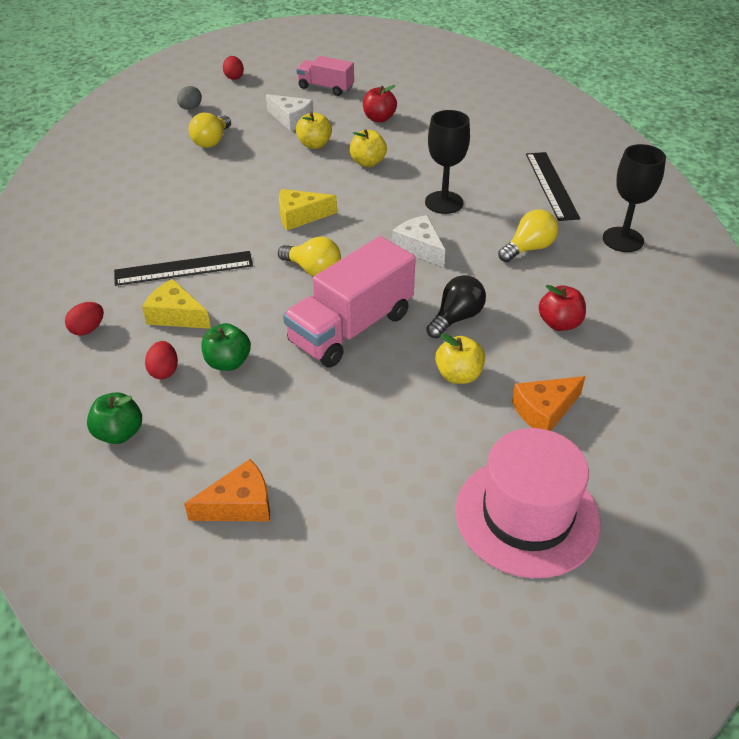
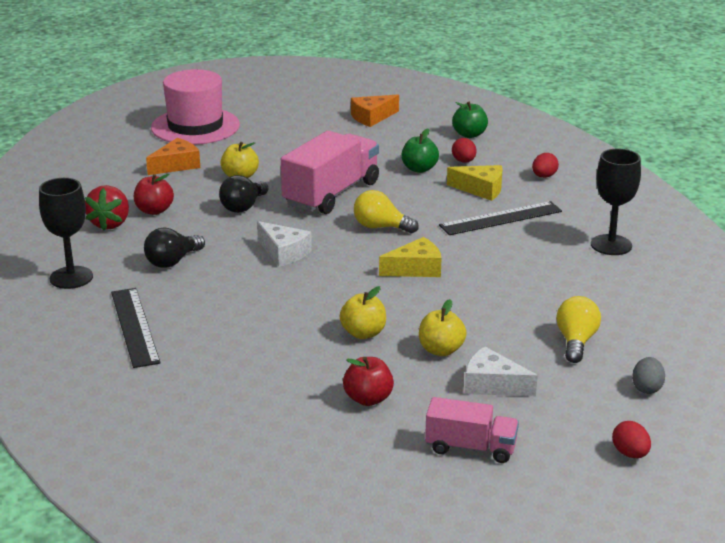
camera: 170 degrees right, 15 degrees down
black goblet [425,110,470,214] -> black goblet moved to [591,148,641,255]
yellow light bulb [498,210,558,262] -> black light bulb [144,228,205,268]
none -> red strawberry [85,185,129,231]

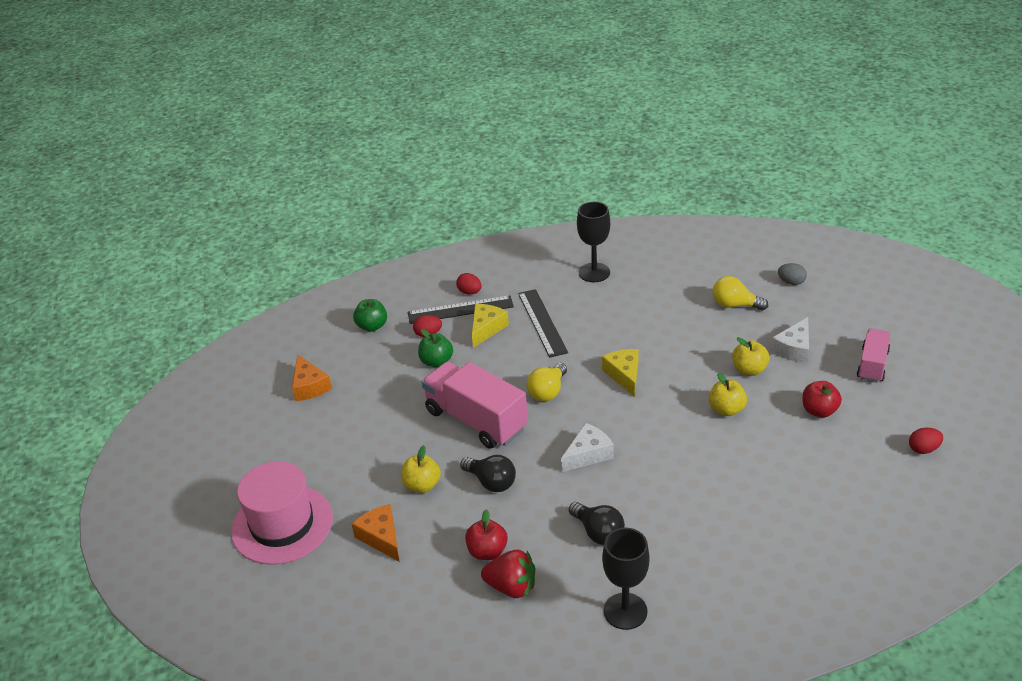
camera: 80 degrees left, 10 degrees up
black ruler [111,288,160,368] -> black ruler moved to [408,295,514,324]
red egg [612,421,651,458] -> red egg moved to [909,428,943,454]

